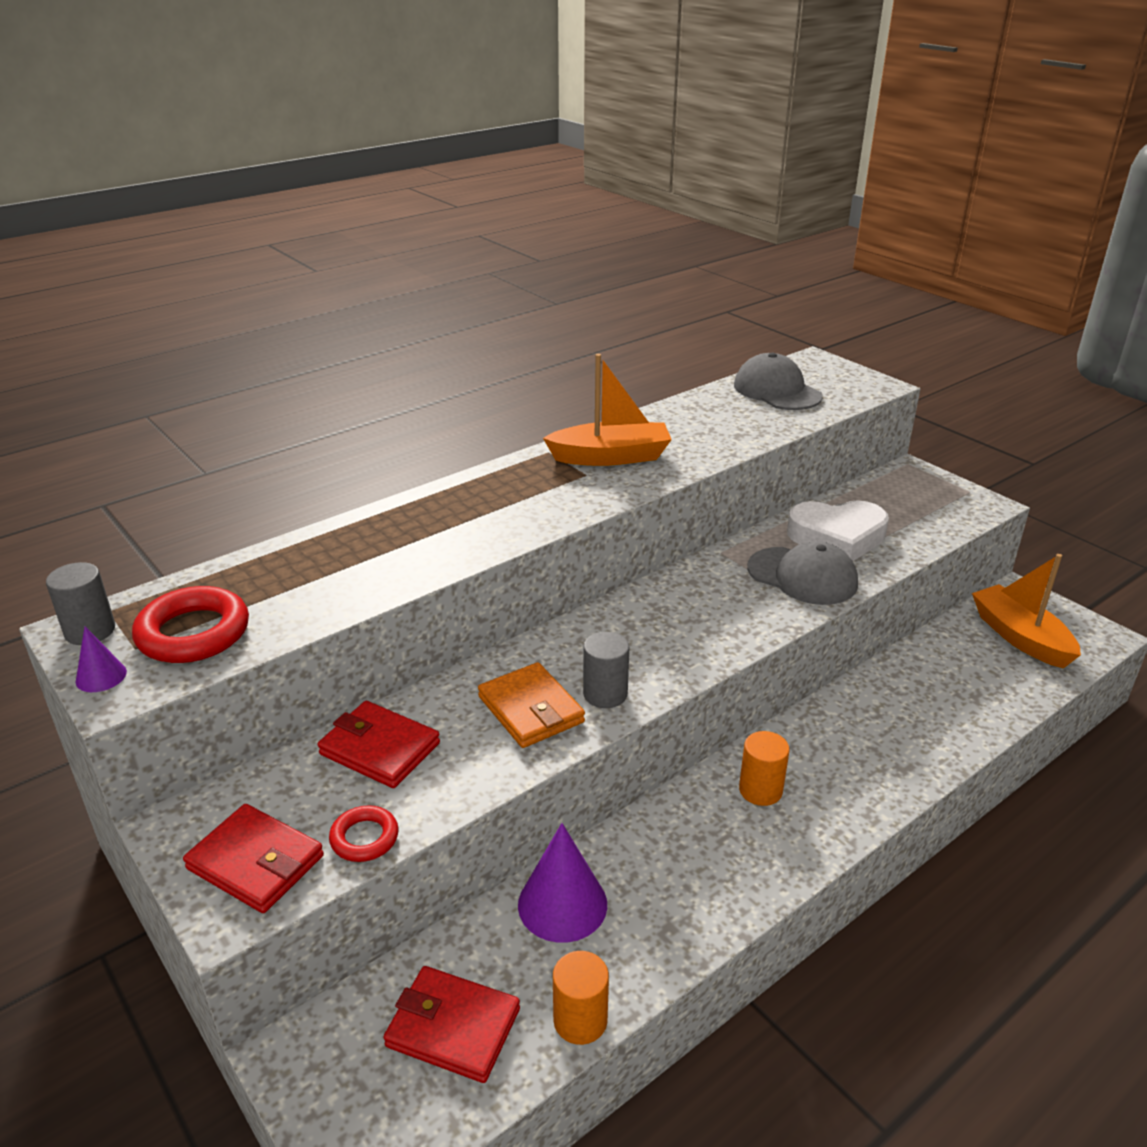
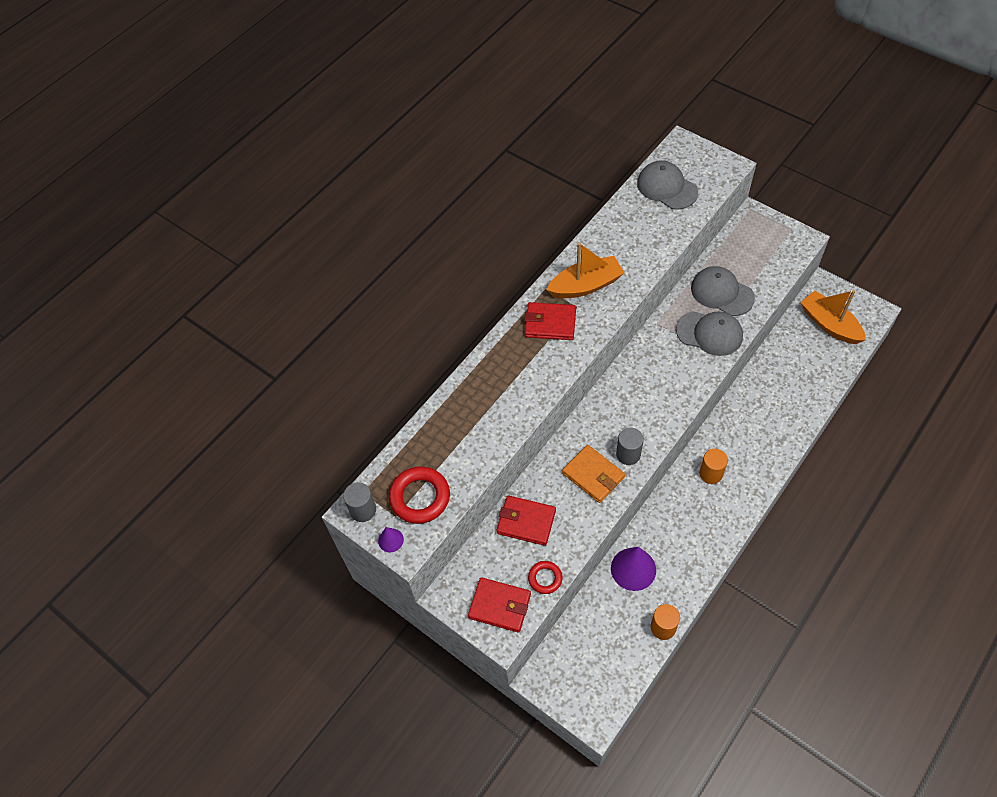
camera: 10 degrees left, 25 degrees up
red wallet [383,966,520,1083] -> red wallet moved to [524,302,576,340]
white heart [787,500,889,561] -> grey cap [691,266,755,316]

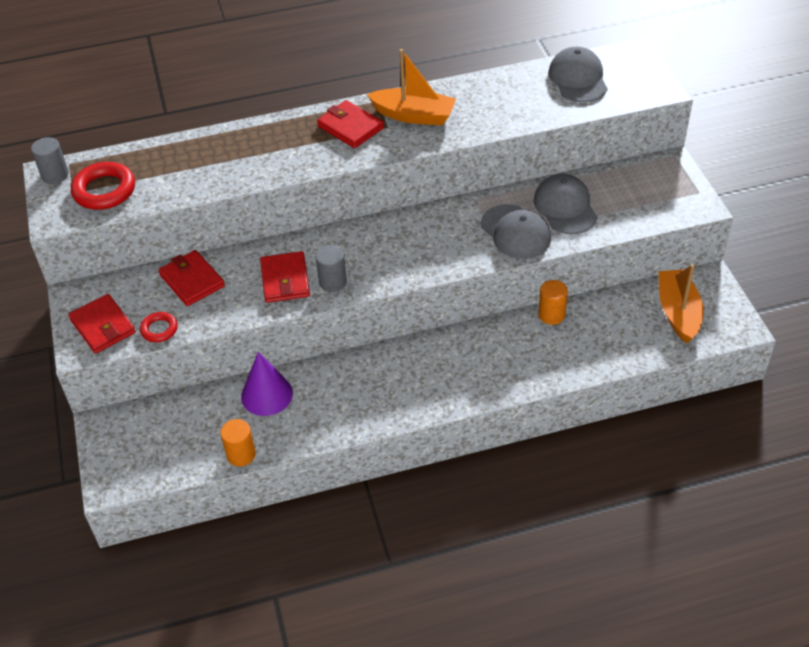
camera: 35 degrees right, 10 degrees down
purple cone [378,527,404,552] -> none
orange wallet [562,445,625,503] -> red wallet [260,251,310,303]
orange cylinder [699,449,728,484] -> orange cylinder moved to [538,280,568,325]

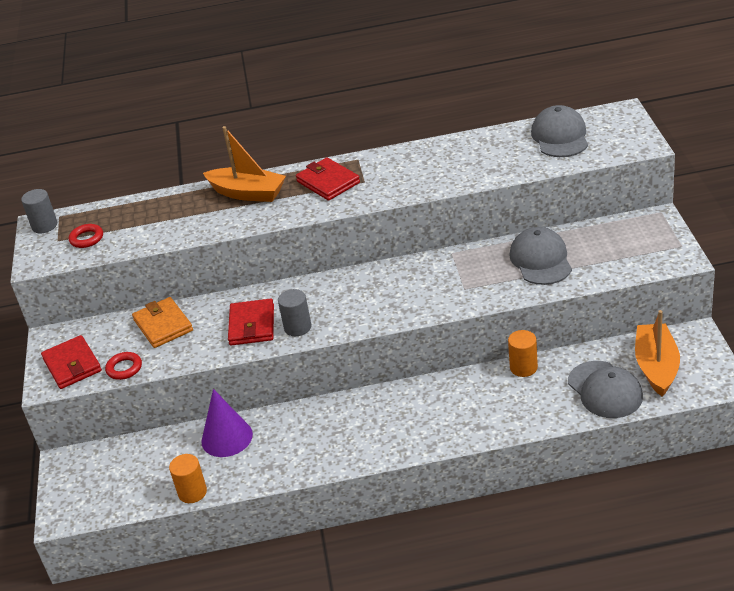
camera: 10 degrees right, 10 degrees down
red ring [71,162,135,210] -> red ring [69,224,103,248], size x0.57
red wallet [158,250,225,306] -> orange wallet [132,297,193,348]
orange boat [367,49,456,125] -> orange boat moved to [203,126,286,202]
grey cap [481,204,551,259] -> grey cap moved to [568,361,643,418]

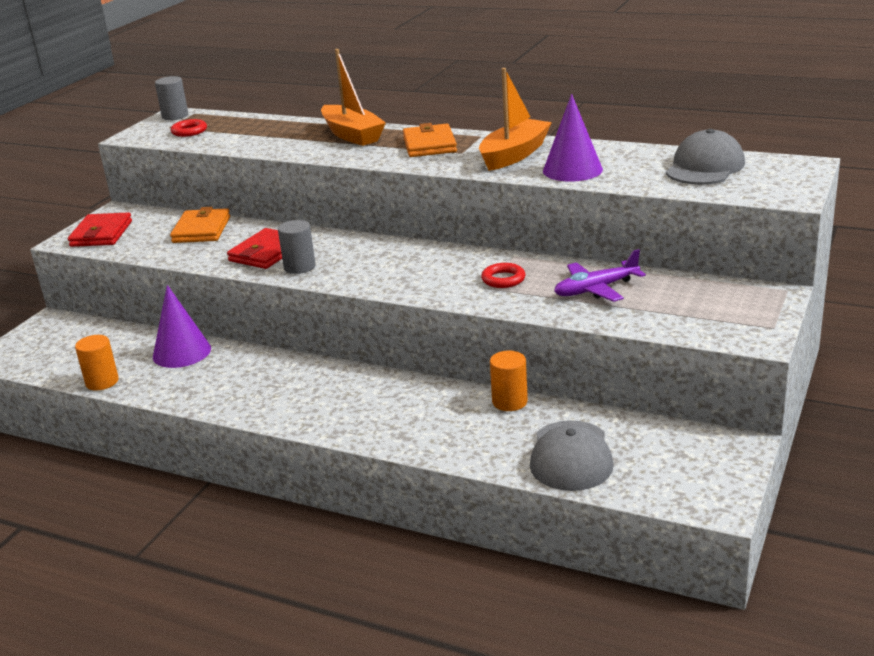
camera: 30 degrees right, 10 degrees down
red ring [105,352,142,380] -> red ring moved to [481,263,526,288]
red wallet [296,158,360,201] -> orange wallet [403,123,457,157]
grey cap [509,227,572,285] -> purple plane [554,249,646,302]
orange boat [635,310,680,397] -> orange boat moved to [479,68,552,171]
none -> purple cone [543,94,603,182]

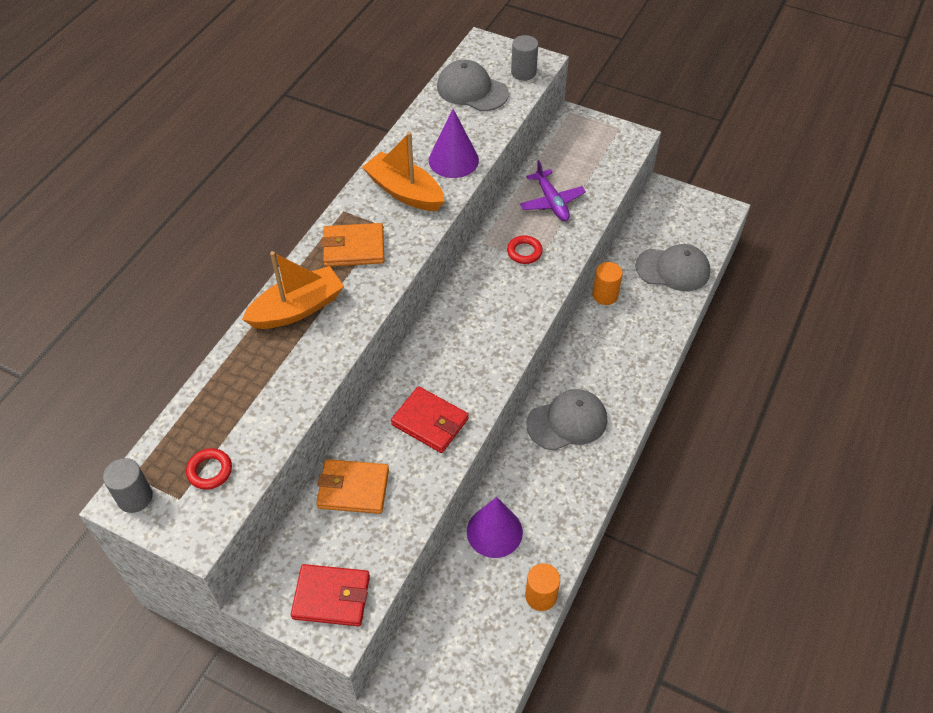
camera: 90 degrees left, 25 degrees up
grey cylinder [278,220,316,274] -> grey cylinder moved to [511,35,538,81]
none -> grey cap [527,389,607,451]

